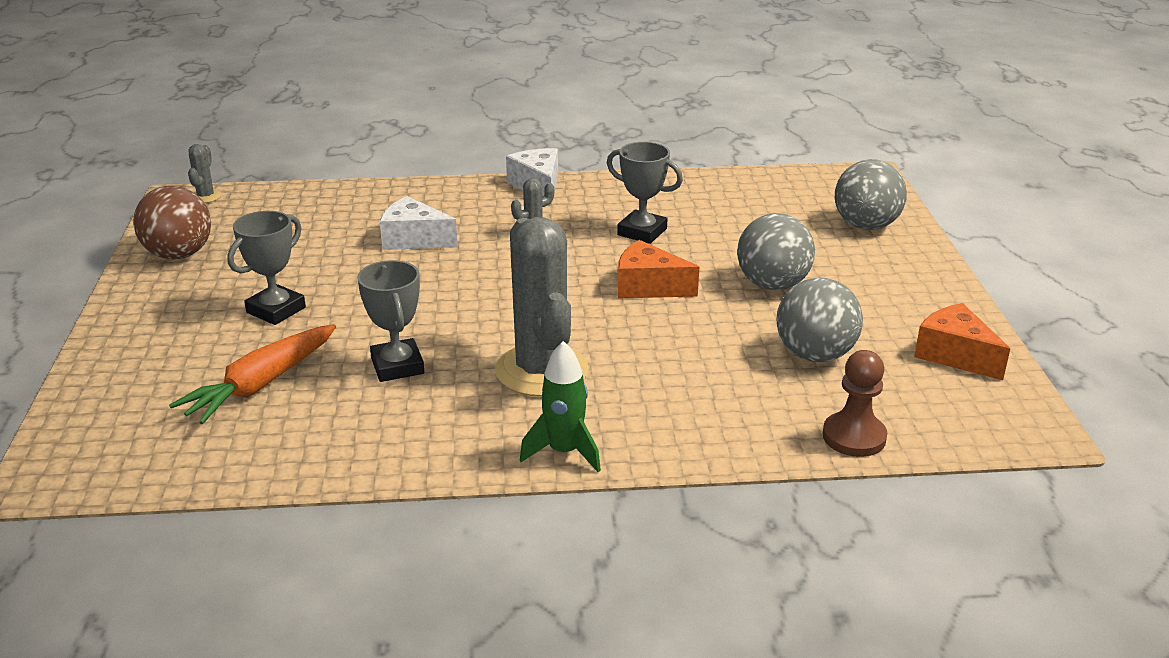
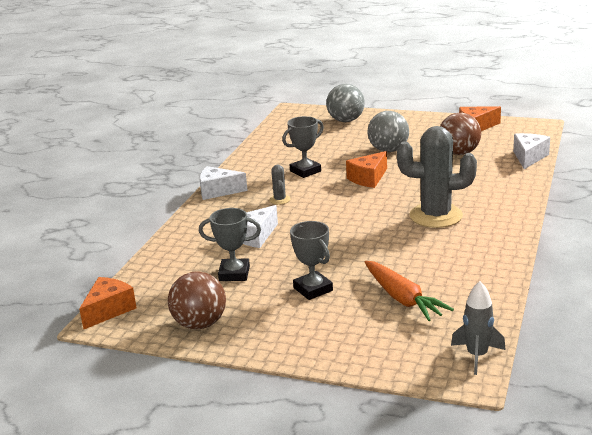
camera: 65 degrees left, 5 degrees down
grey cactus [188,144,222,203] -> orange cheese [79,277,137,329]
grey trophy [357,260,424,382] -> grey trophy moved to [199,208,261,281]
green rocket [520,341,601,472] -> none
grey ball [777,278,863,362] -> brown ball [440,113,481,155]
brown pawn [823,350,887,457] -> white cheese [513,133,550,169]
none -> grey rocket [451,281,506,375]

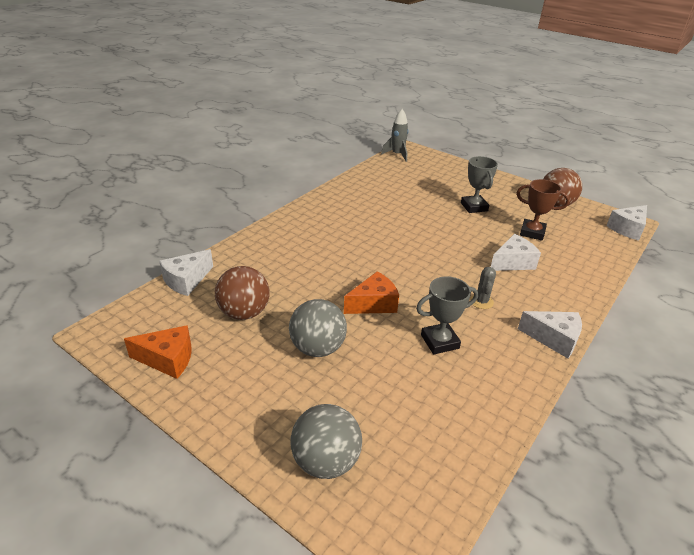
camera: 165 degrees left, 10 degrees up
orange cheese [79,277,137,329] -> white cheese [606,205,647,241]
grey trophy [199,208,261,281] -> brown trophy [517,179,570,241]
orange carrot [365,261,454,321] -> none
grey cactus [397,126,477,228] -> none

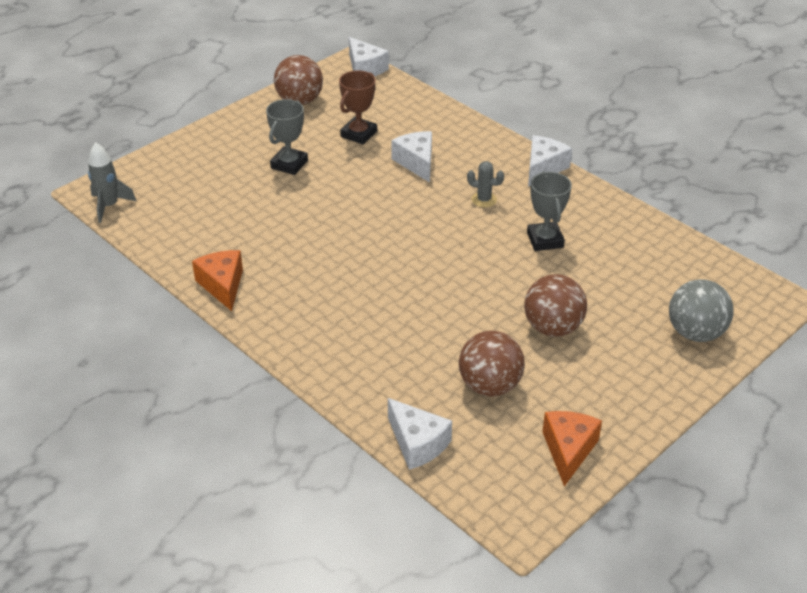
camera: 80 degrees left, 5 degrees up
grey ball [289,299,347,357] -> brown ball [524,274,587,337]
orange cheese [344,271,399,314] -> orange cheese moved to [192,250,243,311]
grey trophy [461,156,498,213] -> grey trophy turned 60 degrees counterclockwise [266,99,308,175]

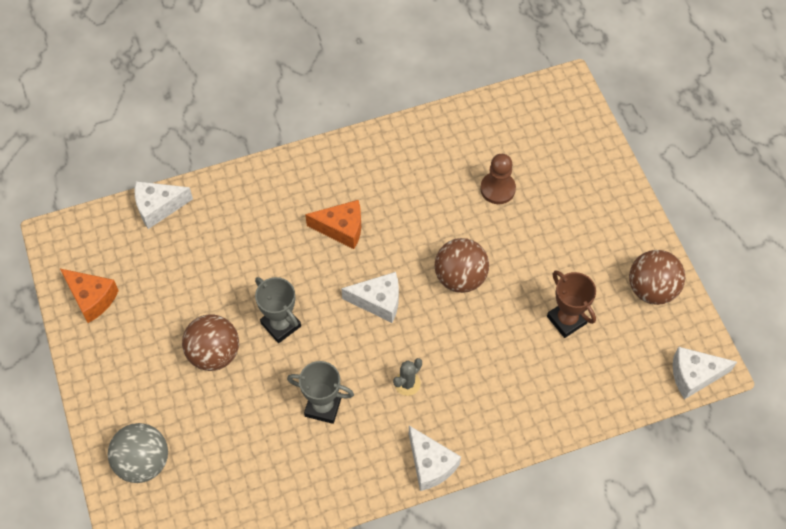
camera: 115 degrees right, 20 degrees up
grey rocket [88,142,136,223] -> none
orange cheese [192,250,243,311] -> orange cheese moved to [305,200,361,249]
grey trophy [266,99,308,175] -> grey trophy moved to [255,277,301,343]
white cheese [391,131,432,183] -> white cheese moved to [341,272,399,323]
brown ball [459,331,525,397] -> brown ball moved to [434,238,489,293]
none -> brown pawn [480,154,516,204]

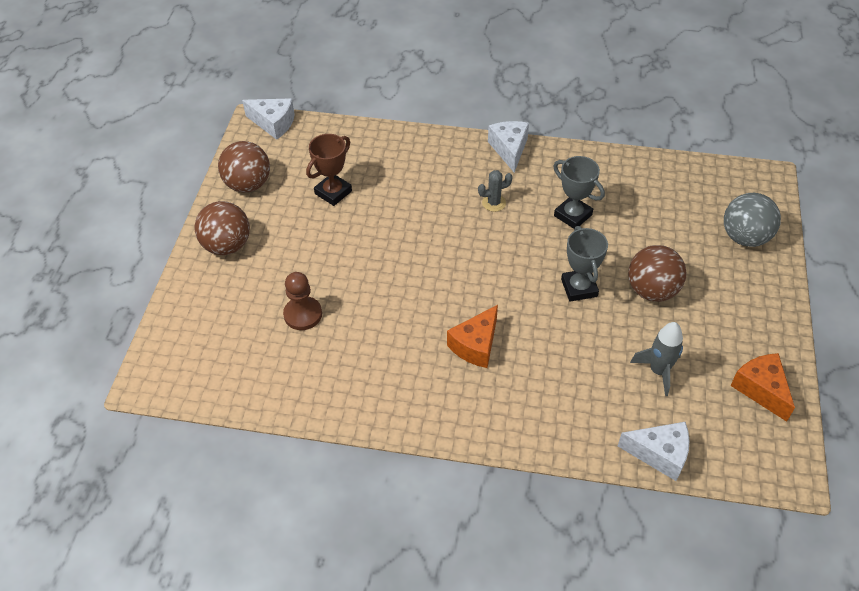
camera: 150 degrees left, 10 degrees down
orange cheese [305,200,361,249] -> orange cheese turned 90 degrees counterclockwise [447,305,498,368]
white cheese [341,272,399,323] -> none
brown ball [434,238,489,293] -> brown ball moved to [195,201,250,255]
brown trophy [547,270,596,338] -> brown trophy turned 45 degrees clockwise [306,134,352,206]
none -> grey rocket [630,322,683,396]

